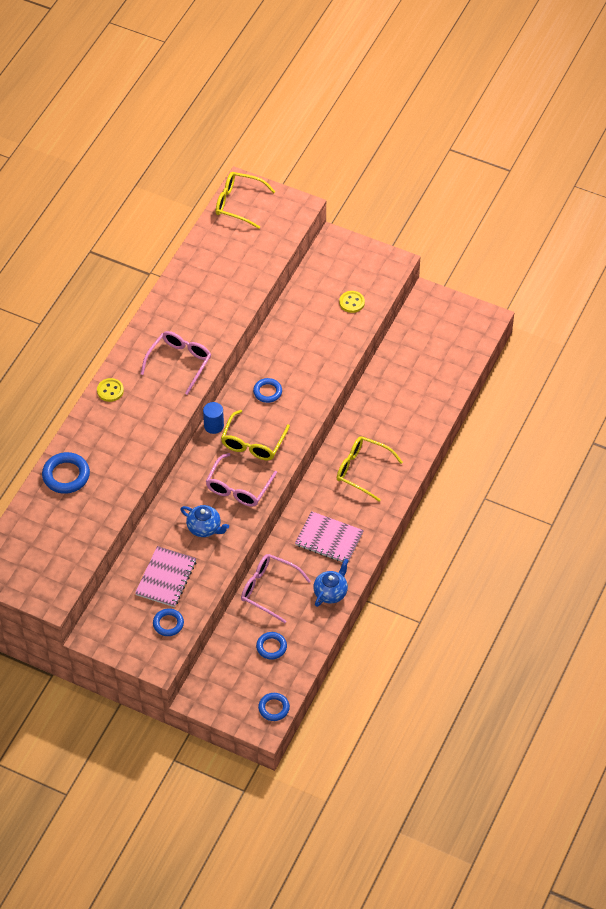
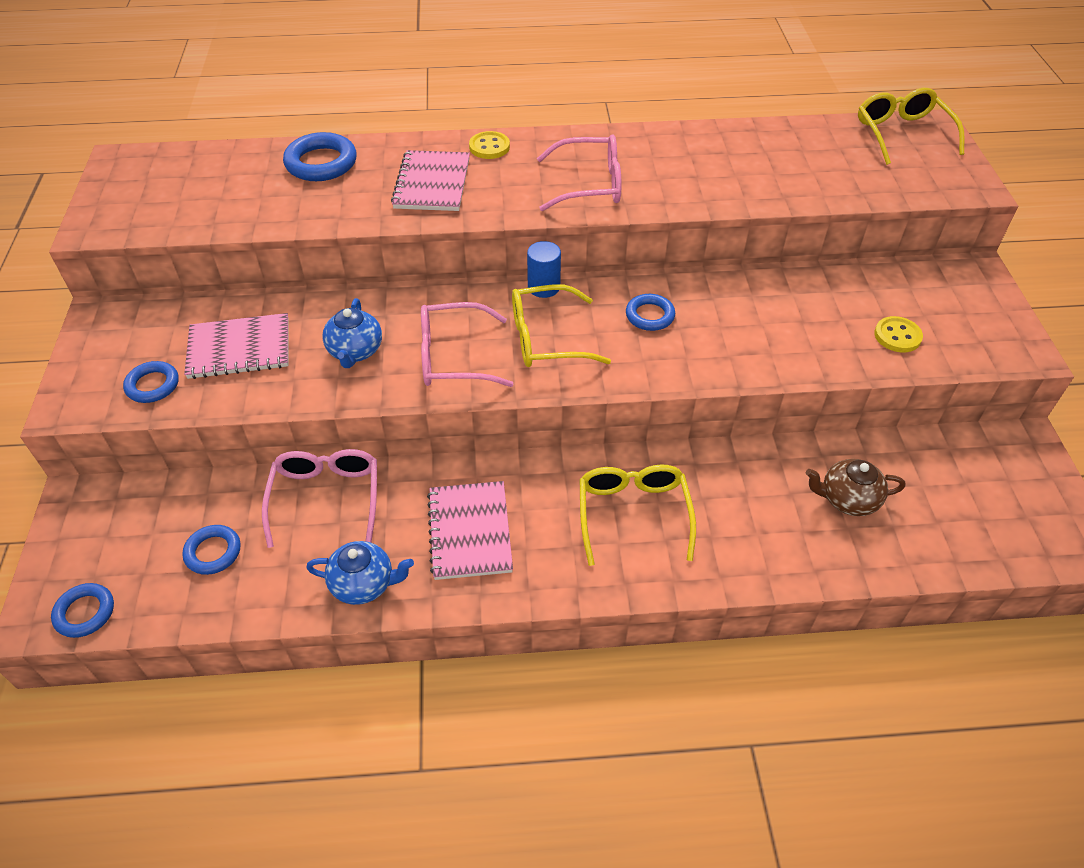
camera: 60 degrees right, 5 degrees down
none -> pink notebook [391,150,470,211]
none -> brown teapot [806,459,905,516]

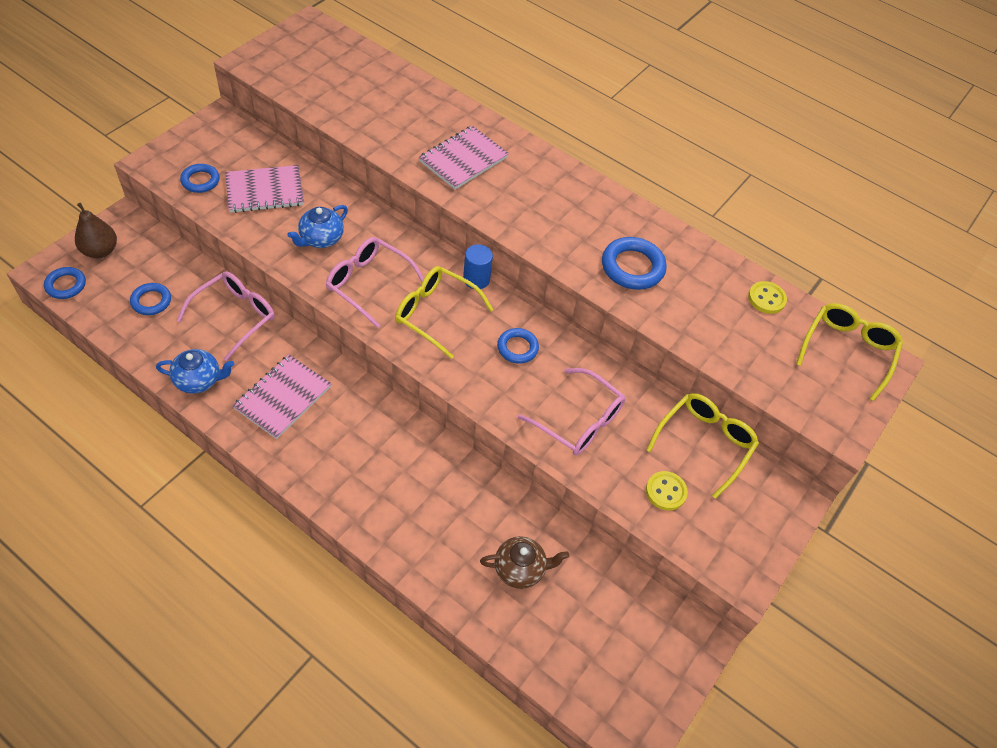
camera: 35 degrees right, 5 degrees up
pink notebook [184,313,289,379] -> pink notebook turned 45 degrees counterclockwise [225,165,304,213]
blue ring [283,132,357,181] -> blue ring moved to [602,237,667,290]
blue teapot [306,541,414,605] -> blue teapot turned 45 degrees counterclockwise [156,349,234,393]
yellow button [469,131,510,159] -> yellow button moved to [748,281,787,314]
pink glasses [537,134,621,211] -> pink glasses moved to [518,368,625,455]
yellow glasses [579,464,696,566] -> yellow glasses moved to [646,393,759,499]
brown teapot [806,459,905,516] -> brown teapot turned 135 degrees clockwise [480,536,569,589]
none -> brown pear [75,203,117,258]

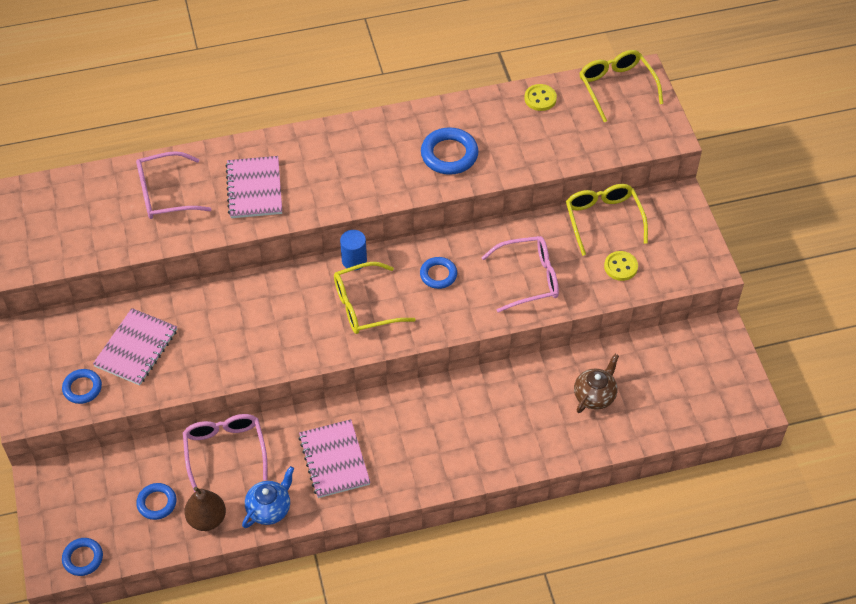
camera: 45 degrees left, 0 degrees up
brown pear [75,203,117,258] -> brown pear moved to [184,487,226,531]
blue teapot [287,205,348,248] -> none
pink glasses [326,237,424,328] -> pink glasses moved to [136,151,212,219]

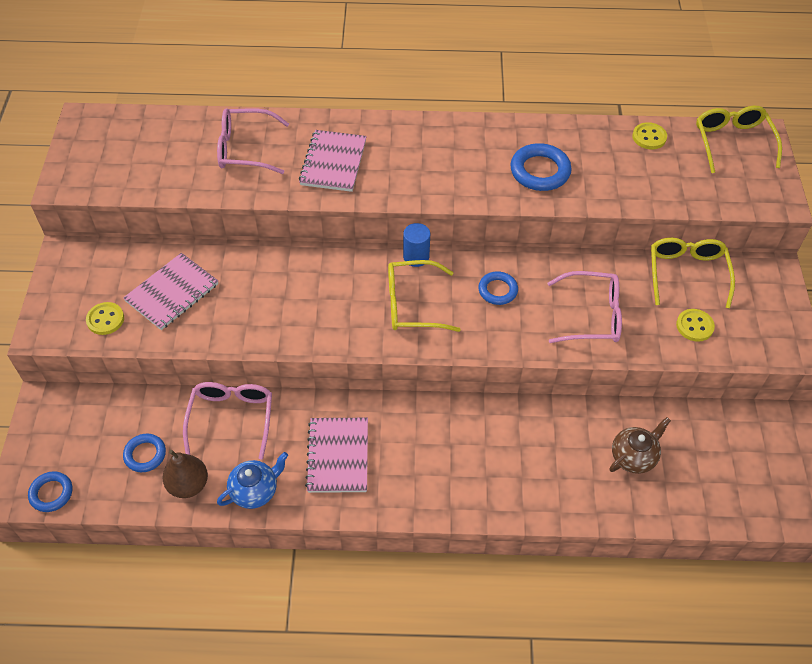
camera: 15 degrees right, 0 degrees up
blue ring [62,369,102,404] -> yellow button [86,302,124,335]

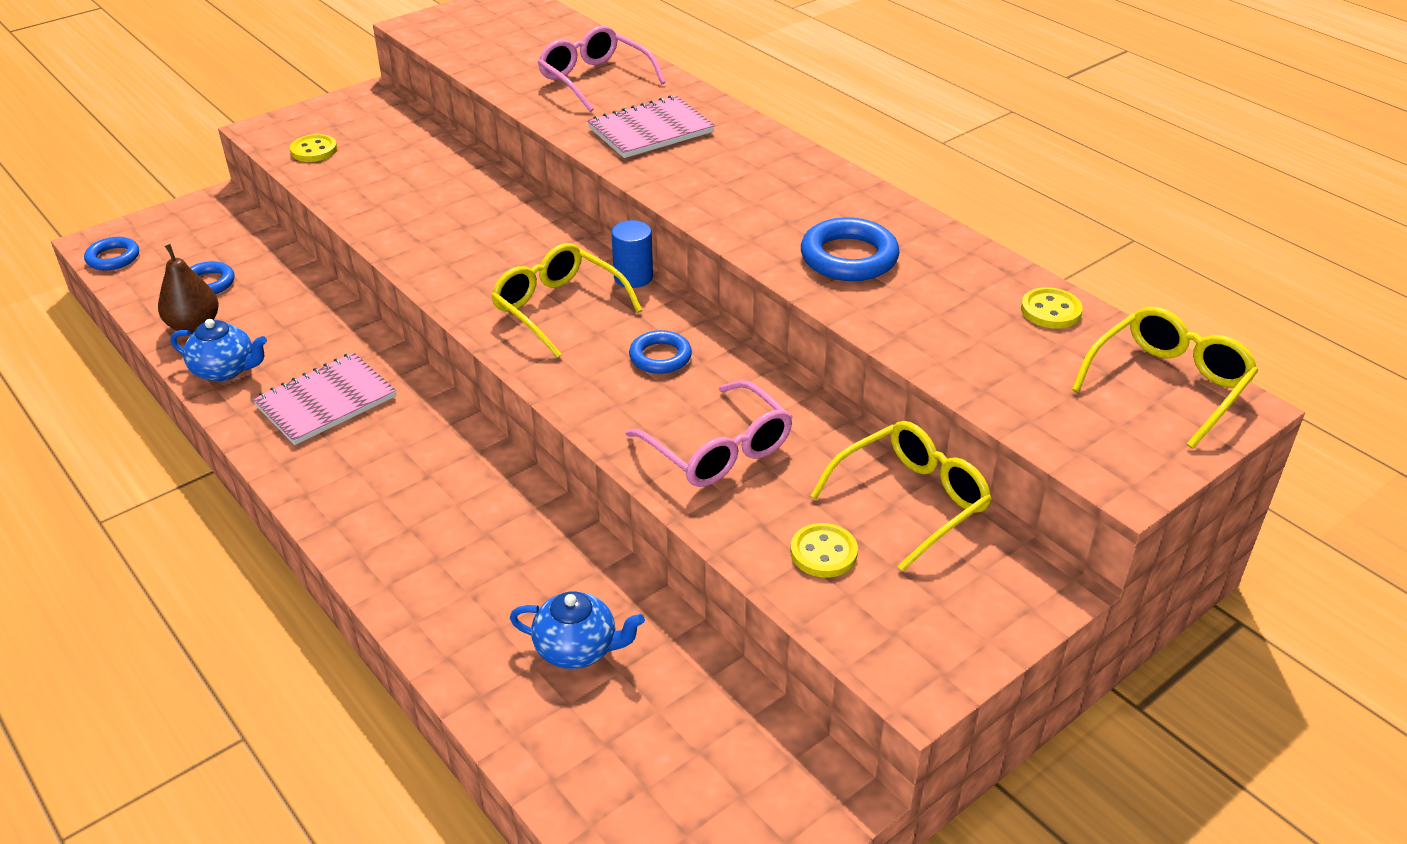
camera: 50 degrees right, 15 degrees down
pink notebook [123,253,218,330] -> none
pink glasses [183,382,272,460] -> none
brown teapot [609,417,671,474] -> blue teapot [510,591,645,669]

